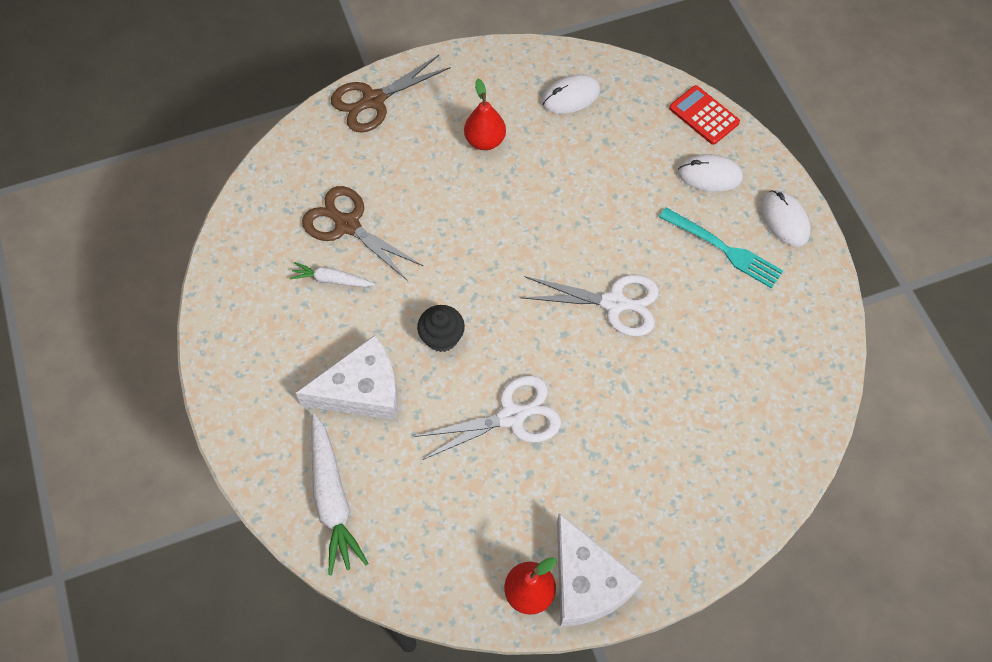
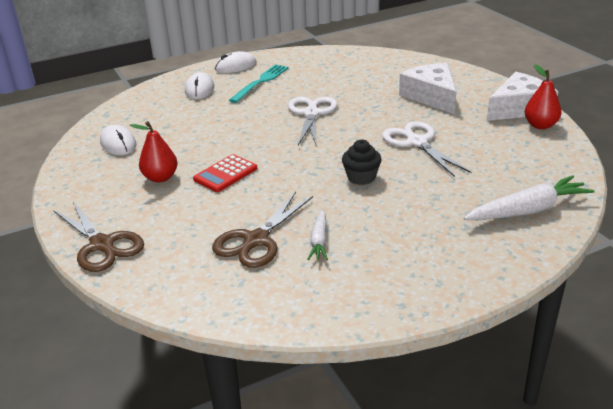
camera: 95 degrees left, 30 degrees down
white cheese [296,335,398,420] -> white cheese moved to [399,63,456,114]
red calculator [669,85,740,145] -> red calculator moved to [193,154,257,192]

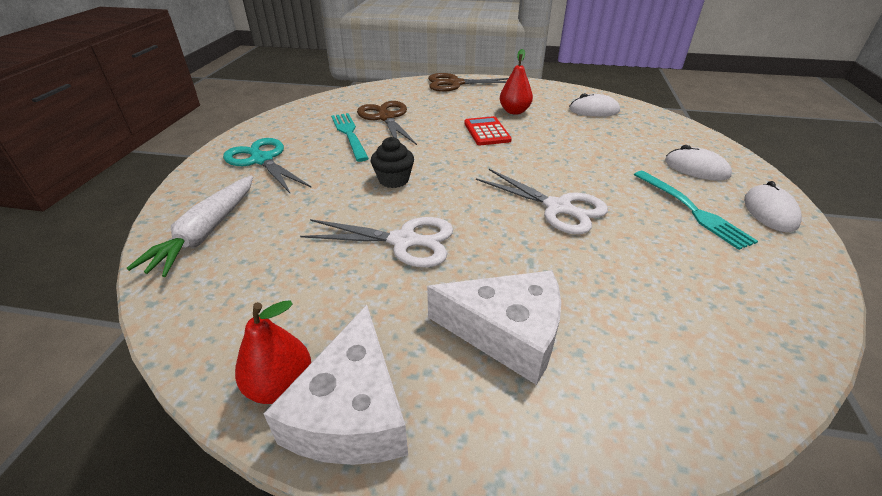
camera: 125 degrees right, 5 degrees up
white carrot [307,209,328,260] -> turquoise fork [331,113,369,162]
none -> turquoise scissors [223,138,312,193]

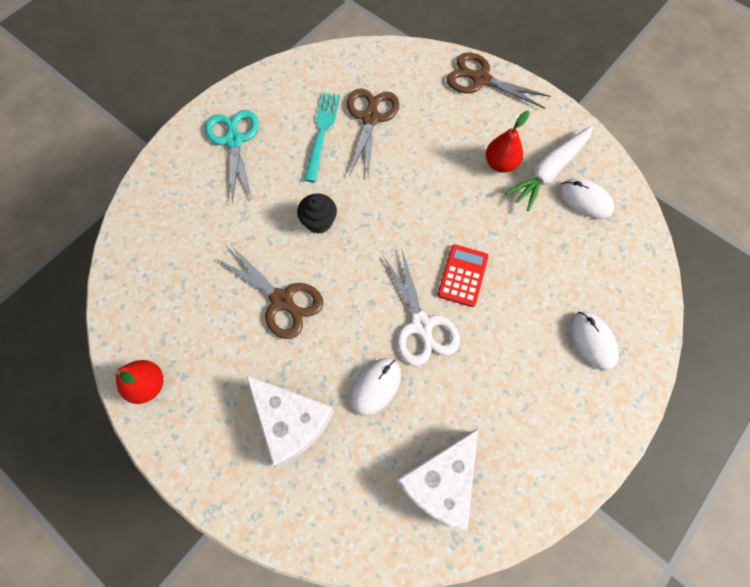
camera: 30 degrees right, 30 degrees up
white carrot [127,176,253,277] -> white carrot moved to [505,126,593,211]
white cheese [263,305,408,465] -> white cheese moved to [396,428,478,531]
white scissors [300,217,453,267] -> brown scissors [216,245,323,339]
red calculator [464,116,512,145] -> red calculator moved to [438,244,489,307]
turquoise fork [634,171,758,250] -> none
white mouse [744,181,802,232] -> white mouse moved to [350,358,401,416]

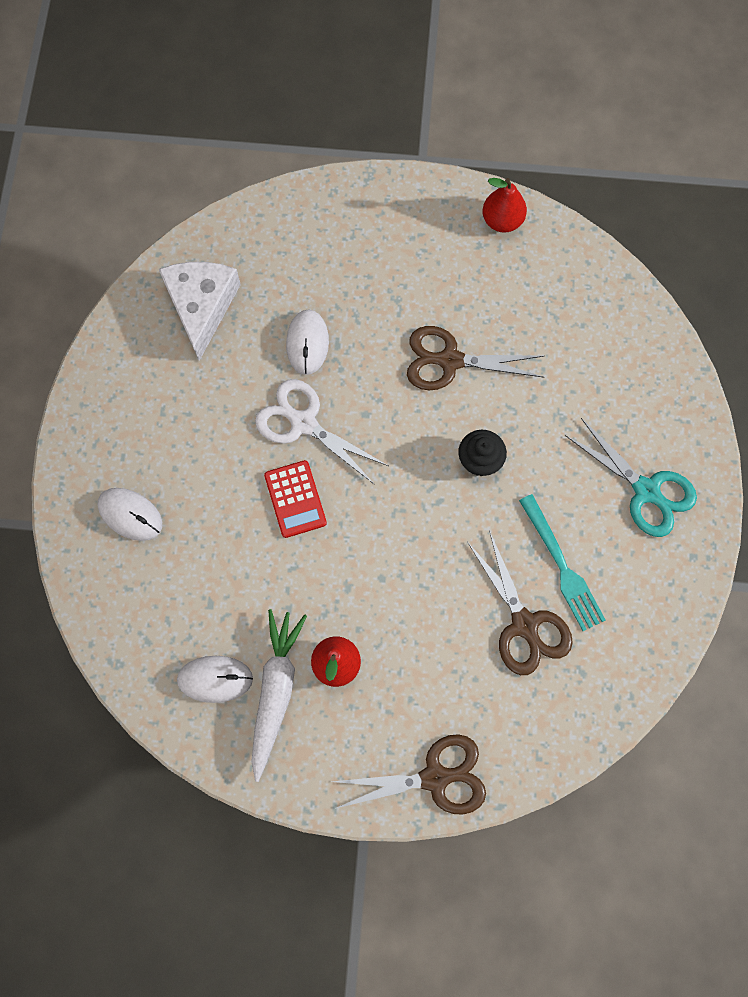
camera: 145 degrees right, 5 degrees up
white cheese [246,375,334,467] -> none

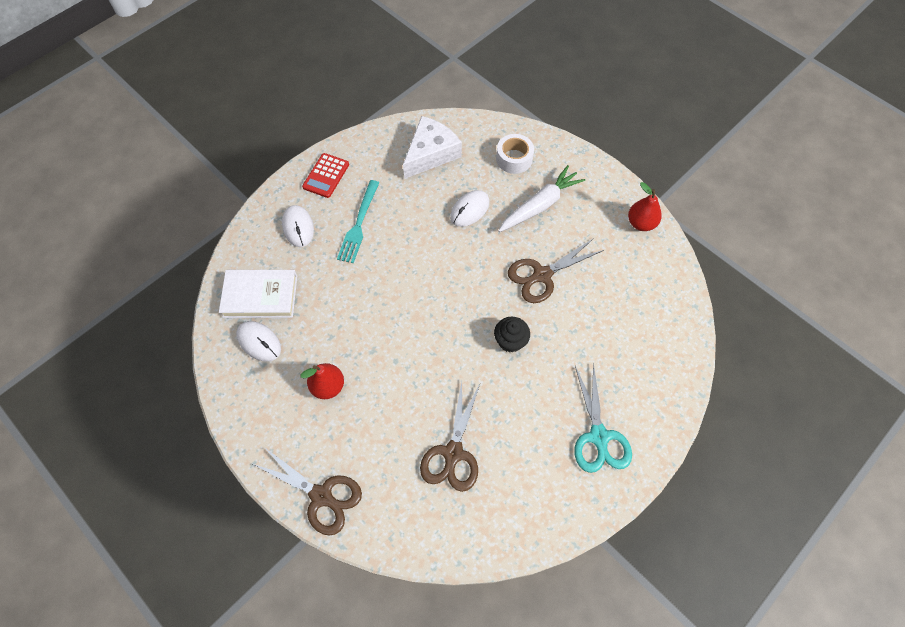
camera: 40 degrees right, 10 degrees down
white carrot [252,609,307,782] -> white carrot moved to [498,165,585,232]
white scissors [255,379,388,485] -> none
red calculator [264,460,327,538] -> red calculator moved to [302,153,349,198]
brown scissors [407,326,544,390] -> brown scissors turned 75 degrees counterclockwise [508,238,604,303]
turquoise fork [519,494,606,631] -> turquoise fork moved to [337,180,380,263]
none -> white book [219,270,297,318]
none -> white tape [496,134,534,174]

